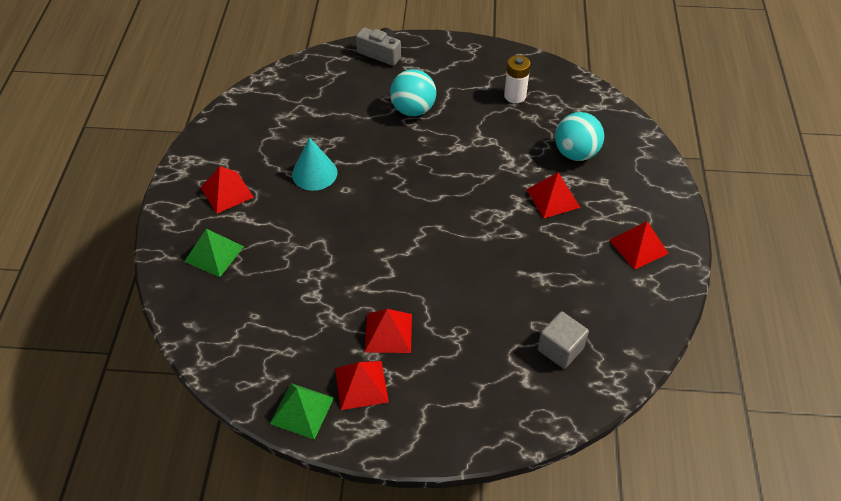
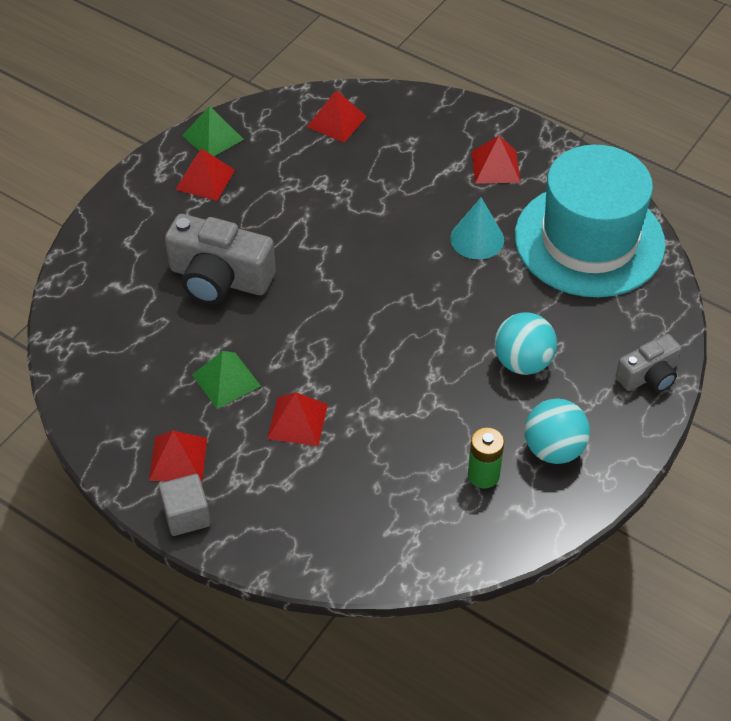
camera: 120 degrees right, 0 degrees up
green pyramid [184,229,244,277] -> green pyramid moved to [192,351,261,409]
red pyramid [365,309,412,353] -> red pyramid moved to [307,90,367,143]
white battery [504,55,530,103] -> green battery [468,427,504,489]
grey cube [537,311,589,369] -> grey cube moved to [159,474,211,536]
turquoise ball [555,112,604,161] -> turquoise ball moved to [524,399,590,464]
none -> grey camera [165,214,276,304]
none -> turquoise hat [515,145,665,297]

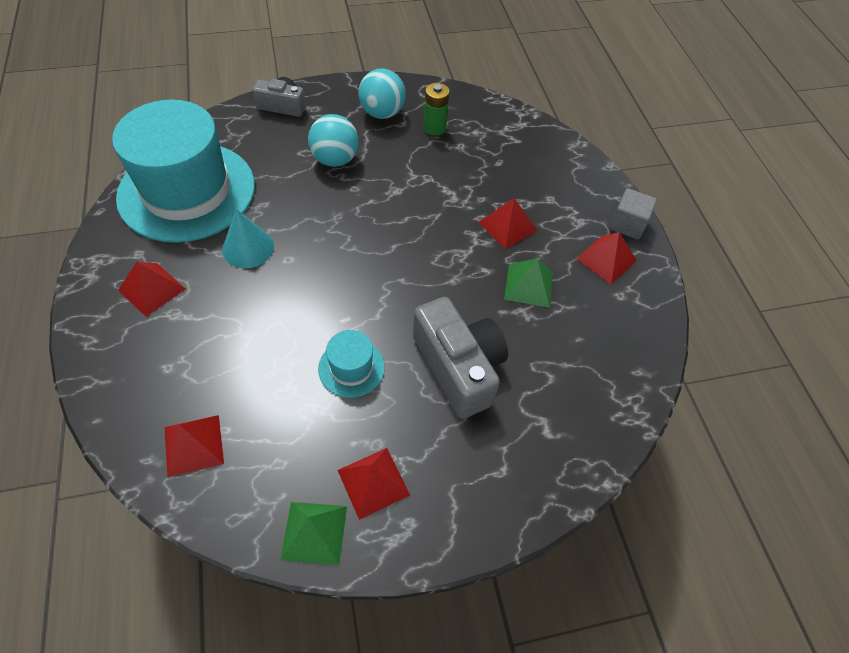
camera: 140 degrees left, 5 degrees up
none -> turquoise hat [318,330,385,398]

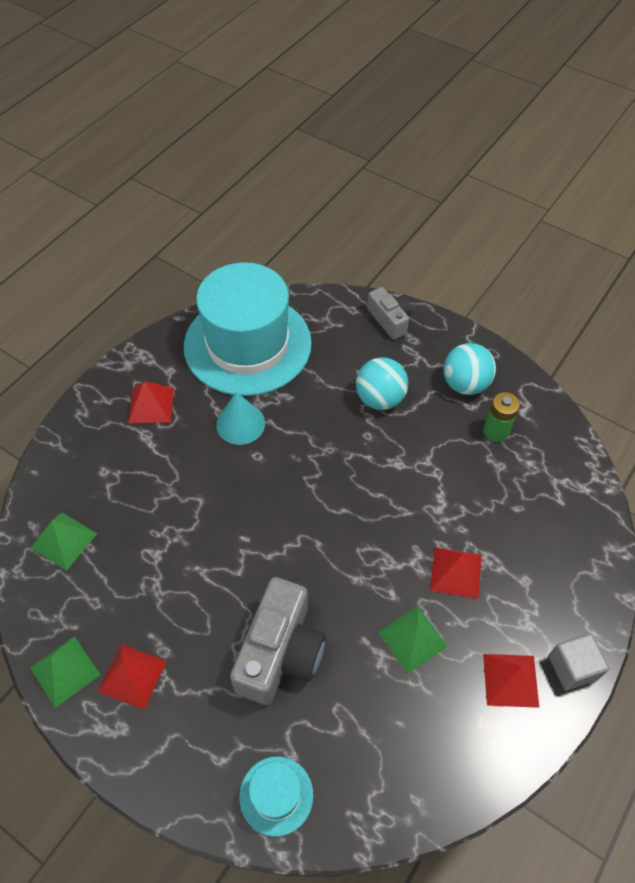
camera: 50 degrees right, 0 degrees up
red pyramid [164,415,224,477] -> green pyramid [31,512,97,571]
turquoise hat [318,330,385,398] -> turquoise hat moved to [240,756,313,837]

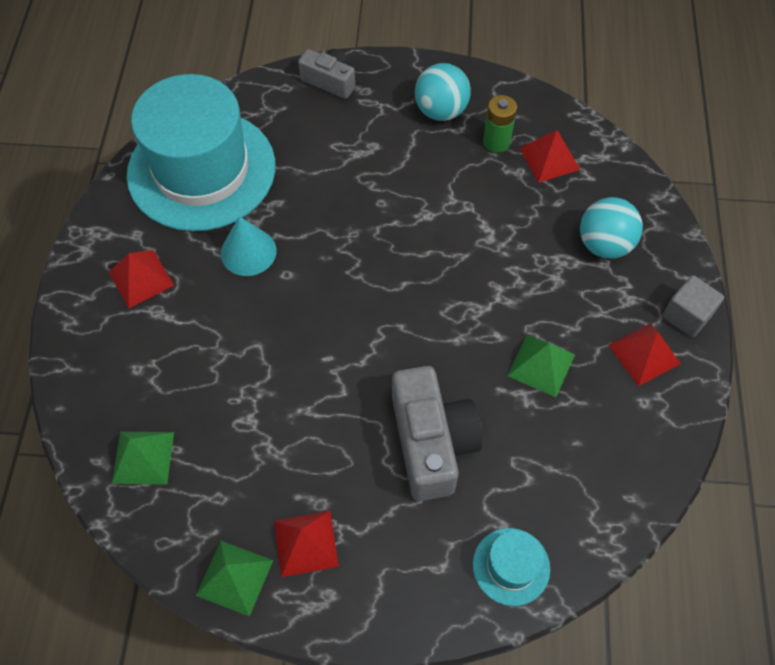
camera: 30 degrees left, 5 degrees up
turquoise ball [356,357,408,410] -> turquoise ball moved to [580,197,643,259]
red pyramid [430,547,482,599] -> red pyramid moved to [519,130,580,183]

